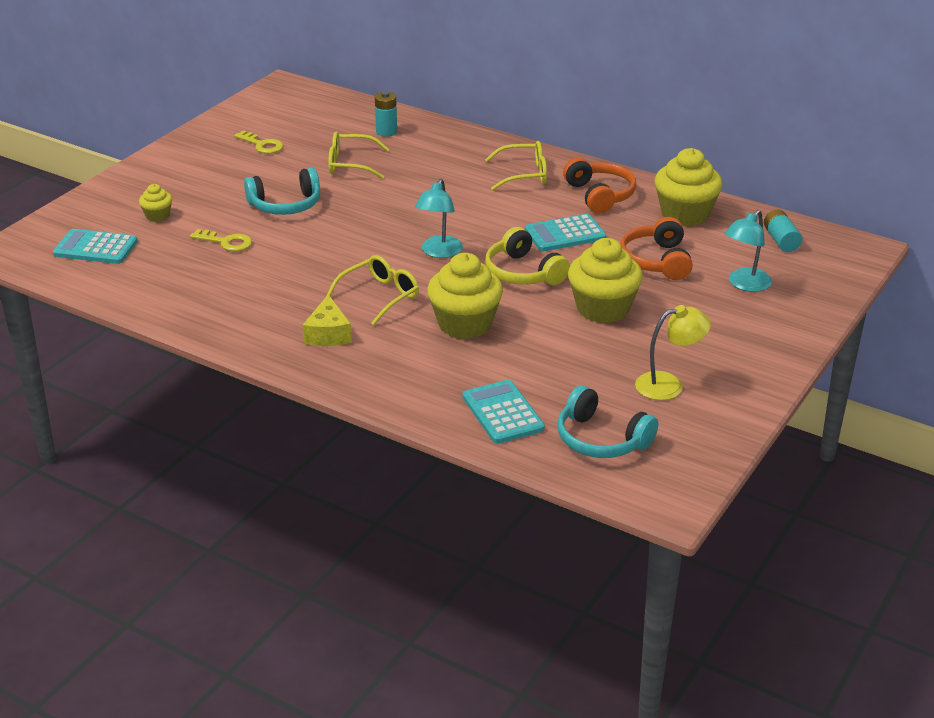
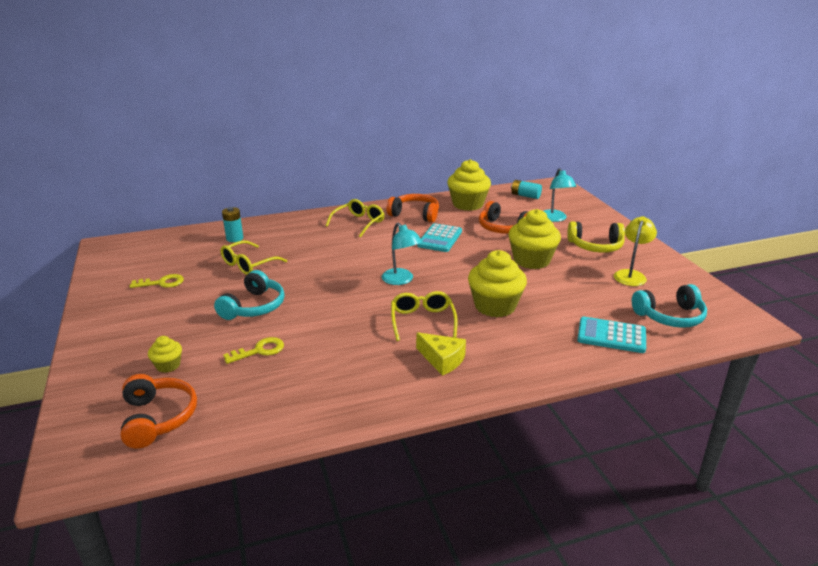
camera: 50 degrees left, 5 degrees down
turquoise calculator [53,229,138,264] -> orange headphones [121,374,197,449]
yellow headphones [485,227,570,285] -> yellow headphones moved to [567,221,625,253]

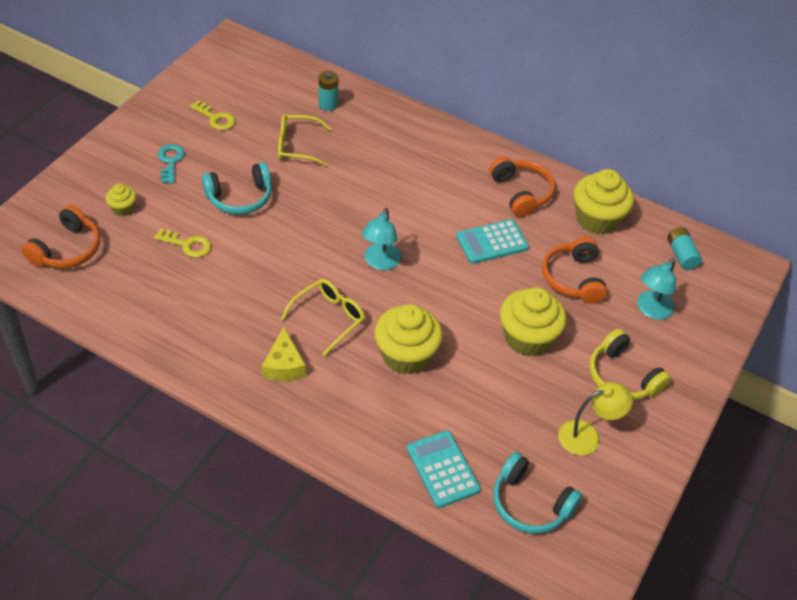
camera: 45 degrees right, 20 degrees up
yellow glasses [326,199,385,238] -> none
none -> turquoise key [158,144,184,184]

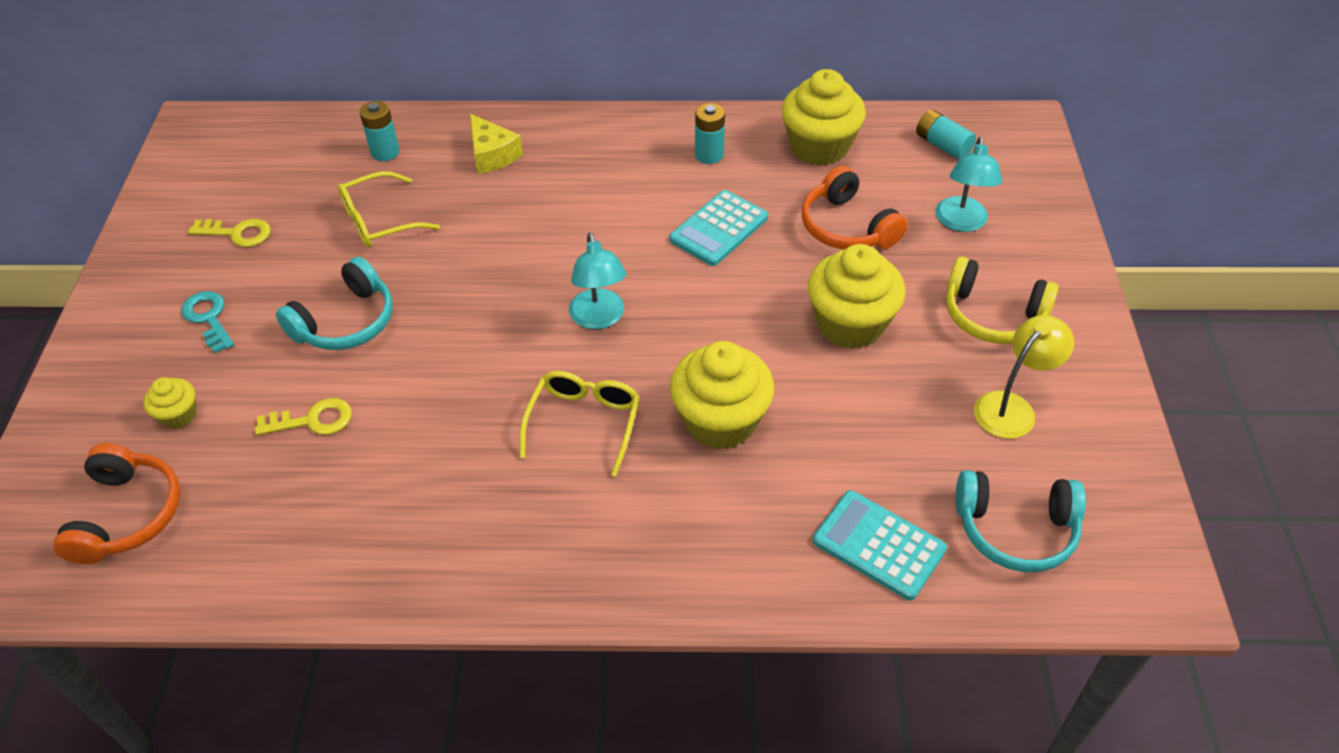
camera: 25 degrees left, 0 degrees up
yellow cheese [262,327,306,381] -> yellow cheese moved to [470,114,523,174]
orange headphones [489,157,555,217] -> turquoise battery [695,103,725,164]

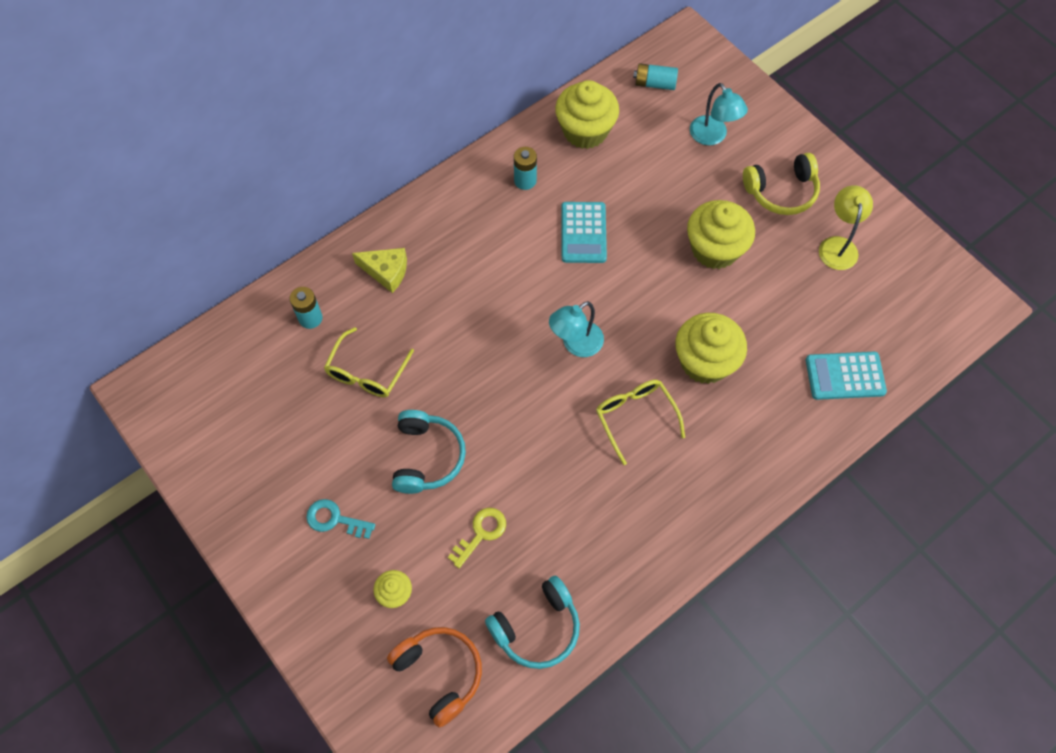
camera: 40 degrees left, 15 degrees up
yellow key [188,219,271,247] -> none
turquoise lamp [569,232,626,329] -> turquoise lamp turned 105 degrees clockwise [549,301,604,357]
orange headphones [802,166,908,249] -> none
turquoise headphones [955,470,1086,572] -> turquoise headphones moved to [485,576,580,669]

